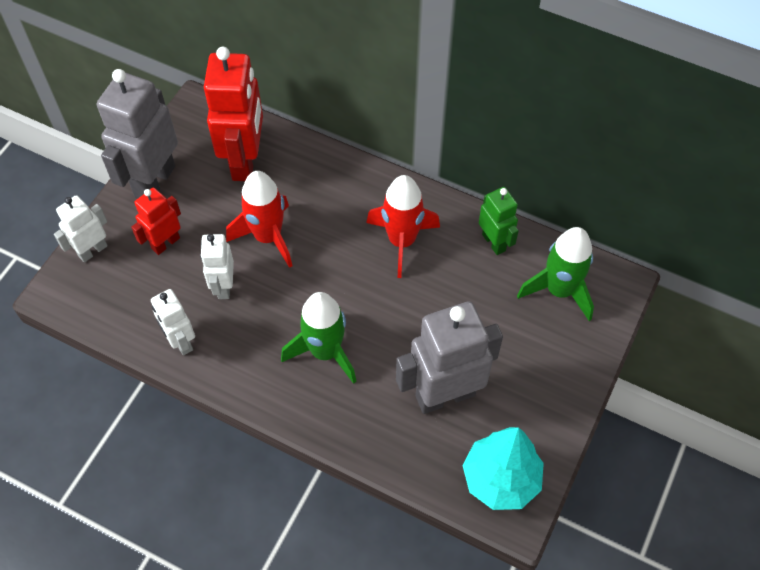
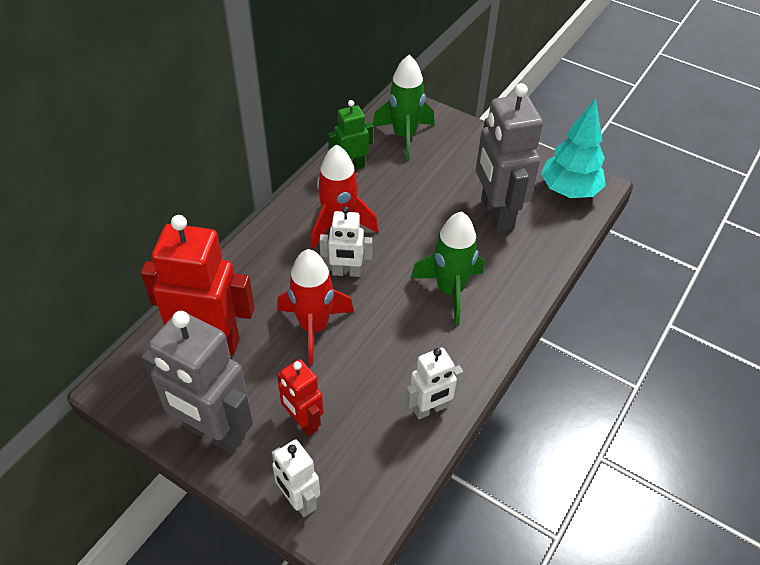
camera: 85 degrees left, 10 degrees down
white robot [200,234,234,299] -> white robot moved to [319,206,372,277]

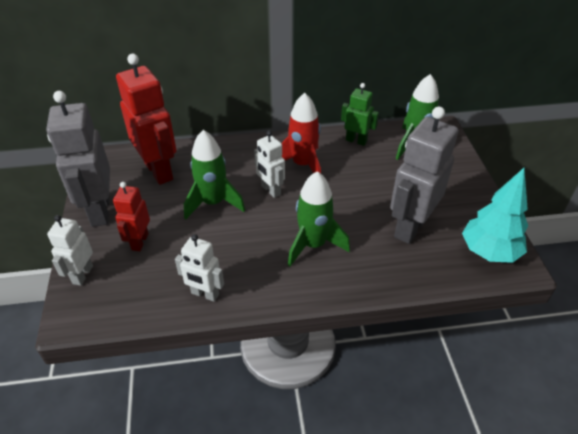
camera: 50 degrees right, 5 degrees down
red rocket [277,249,354,365] -> green rocket [184,130,245,220]

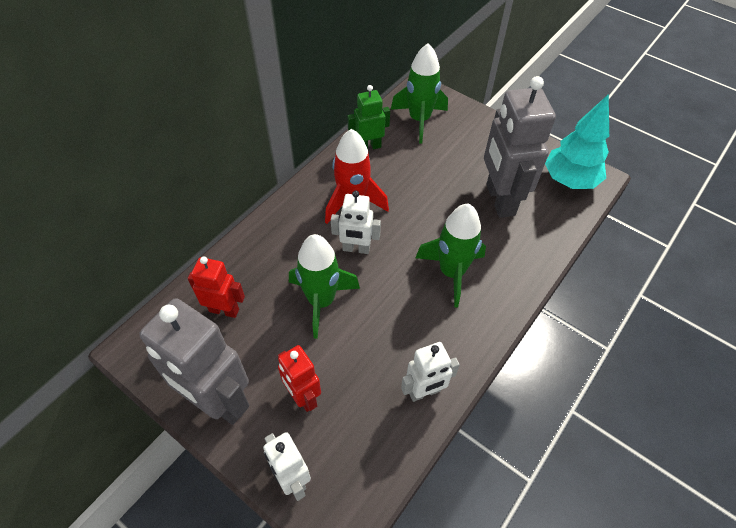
camera: 45 degrees left, 10 degrees up
red robot [116,54,176,185] -> red robot [188,256,245,318], size x0.55

